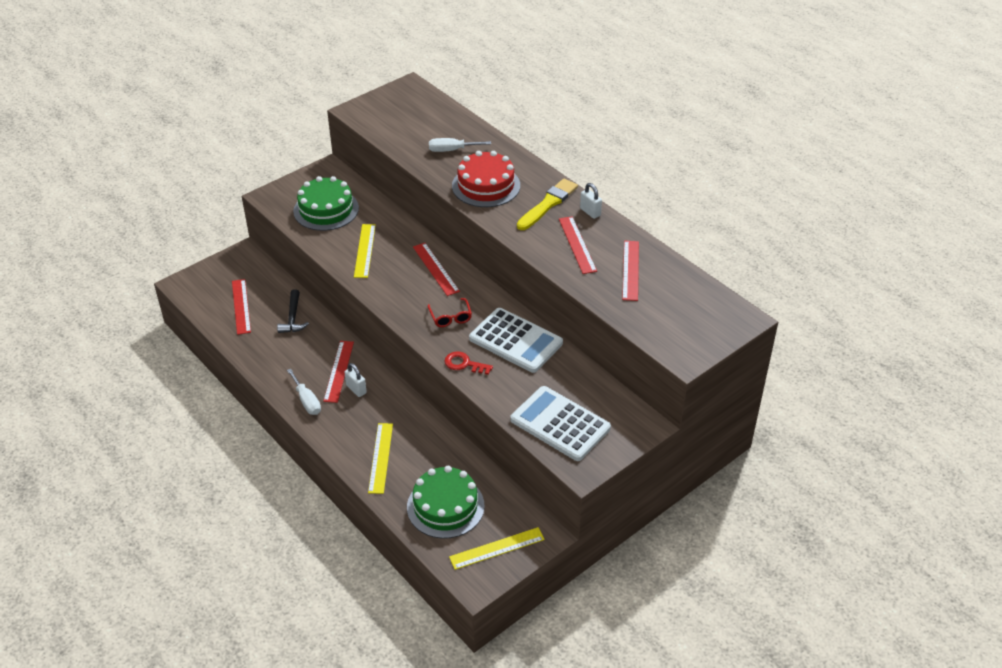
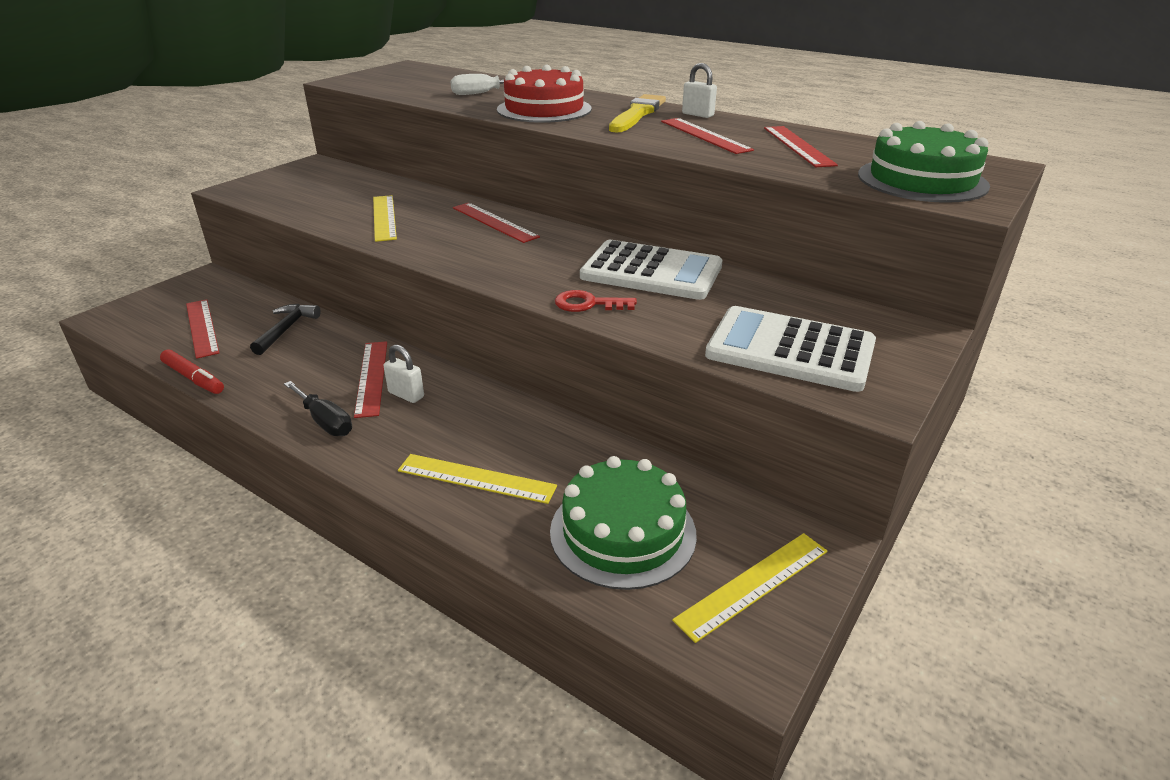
camera: 15 degrees left, 10 degrees down
black hammer [277,289,309,333] -> black hammer turned 150 degrees counterclockwise [250,304,321,355]
white screwdriver [287,369,321,415] -> black screwdriver [284,381,352,436]
green cake [293,176,359,231] -> green cake moved to [858,121,990,203]
yellow ruler [368,423,393,494] -> yellow ruler turned 60 degrees counterclockwise [398,454,557,504]
red glasses [428,298,472,327] -> none
none -> red marker [160,349,224,394]

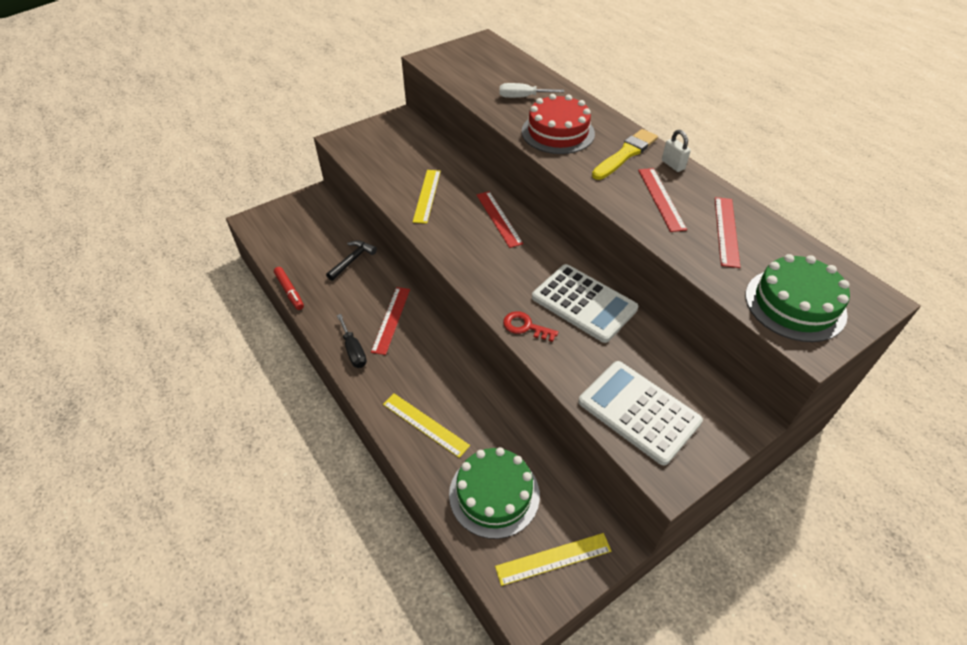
camera: 20 degrees right, 15 degrees up
red ruler [186,299,219,359] -> none
white padlock [384,344,424,403] -> none

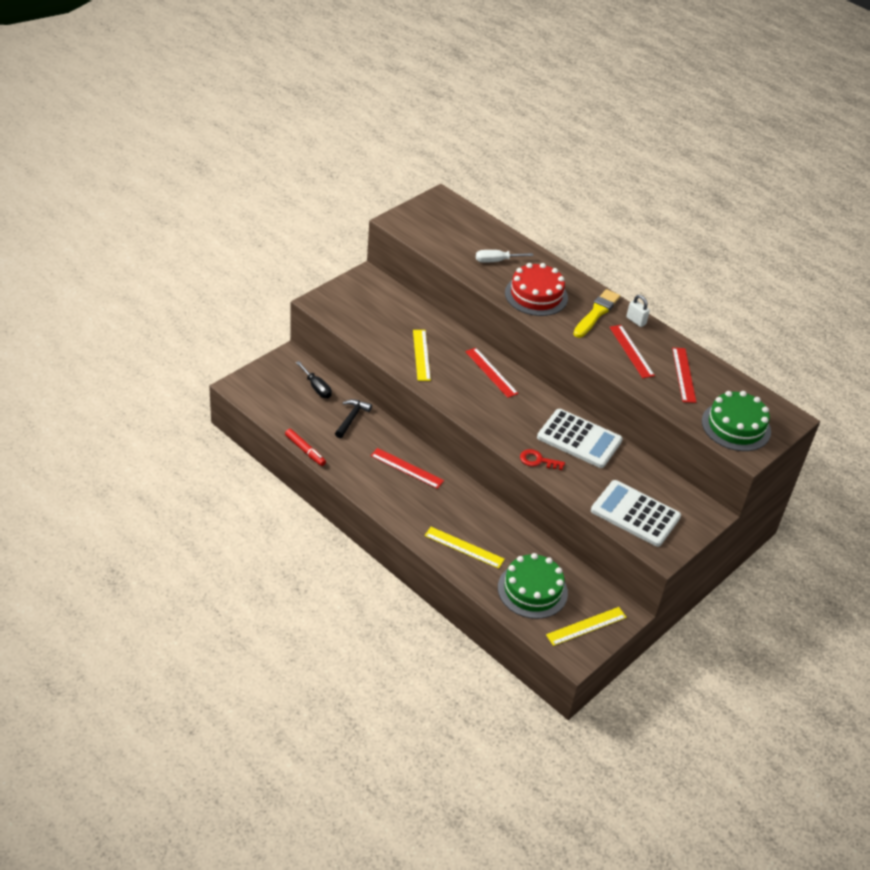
camera: 15 degrees left, 5 degrees down
black screwdriver [337,314,367,368] -> black screwdriver moved to [296,361,332,398]
red ruler [371,287,410,355] -> red ruler turned 60 degrees counterclockwise [370,448,444,489]

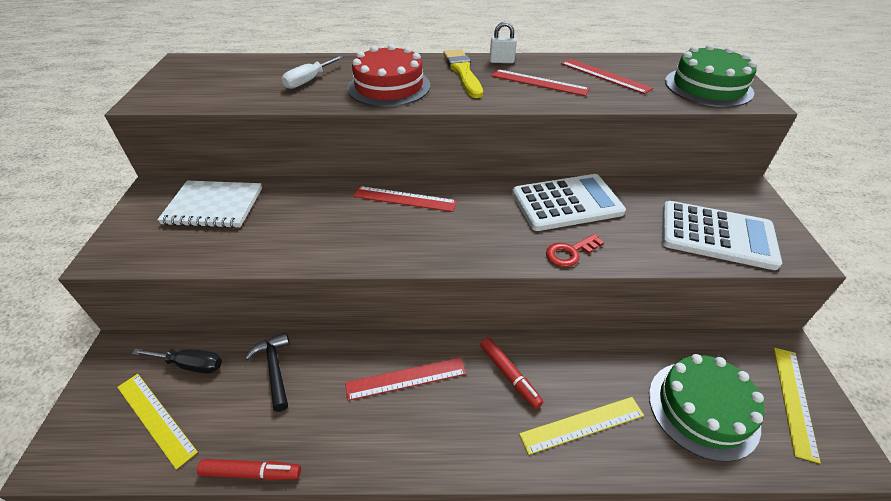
camera: 40 degrees left, 0 degrees up
yellow ruler [413,330,431,381] -> yellow ruler moved to [117,374,198,470]
white calculator [591,480,681,547] -> white calculator turned 150 degrees counterclockwise [662,201,782,270]
none -> white notebook [157,181,262,228]
none -> red marker [480,338,543,409]

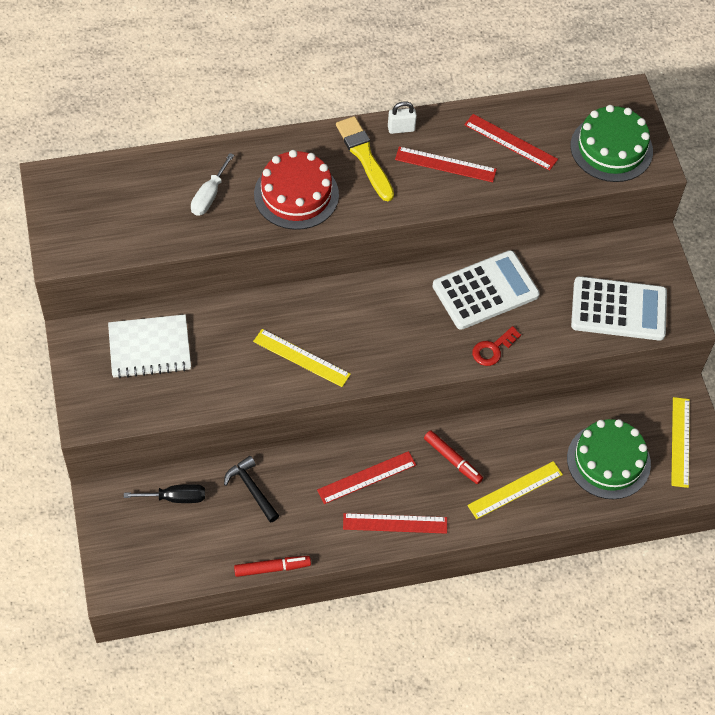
camera: 15 degrees left, 15 degrees up
yellow ruler [117,374,198,470] -> yellow ruler moved to [253,329,351,387]
red ruler [353,186,457,212] -> red ruler moved to [343,513,447,534]

